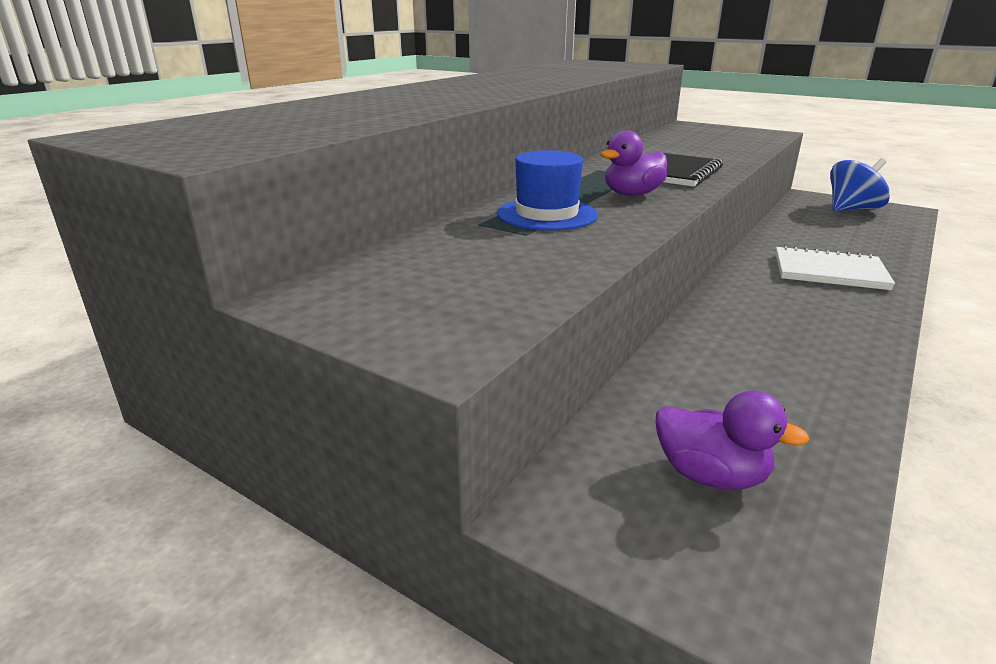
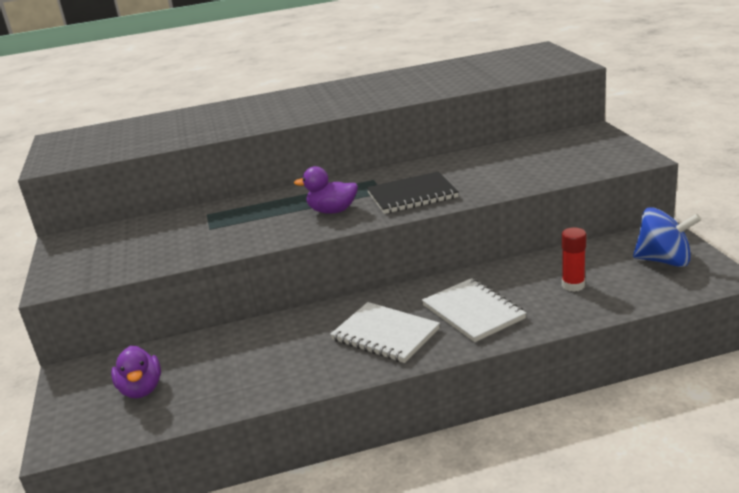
camera: 45 degrees right, 0 degrees up
blue hat [497,150,598,231] -> none
none -> white notebook [330,302,440,363]
none -> red glue stick [562,228,586,292]

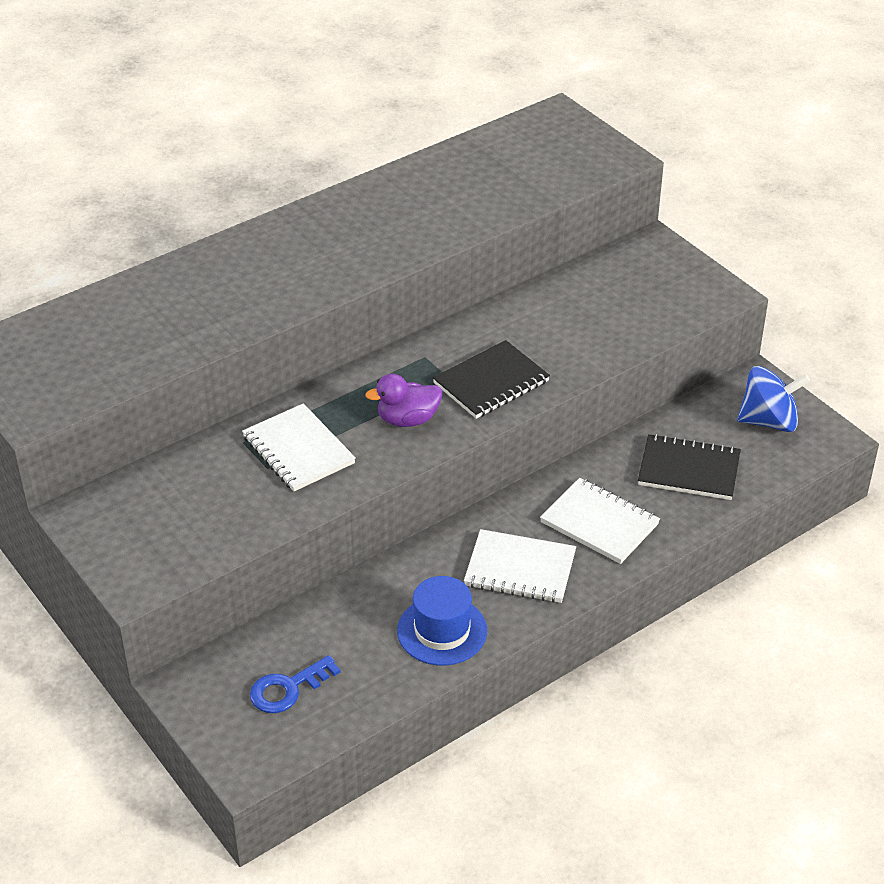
camera: 25 degrees left, 15 degrees up
purple duck [111,346,161,398] -> blue key [250,655,341,713]
red glue stick [562,228,586,292] -> black notebook [638,434,741,500]
none -> white notebook [242,403,356,491]
none -> blue hat [397,576,487,666]

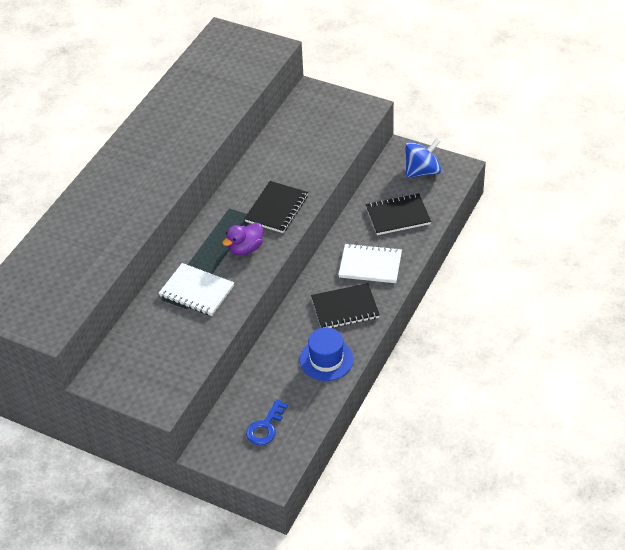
camera: 25 degrees left, 5 degrees up
white notebook [464,529,576,603] -> black notebook [311,283,380,328]

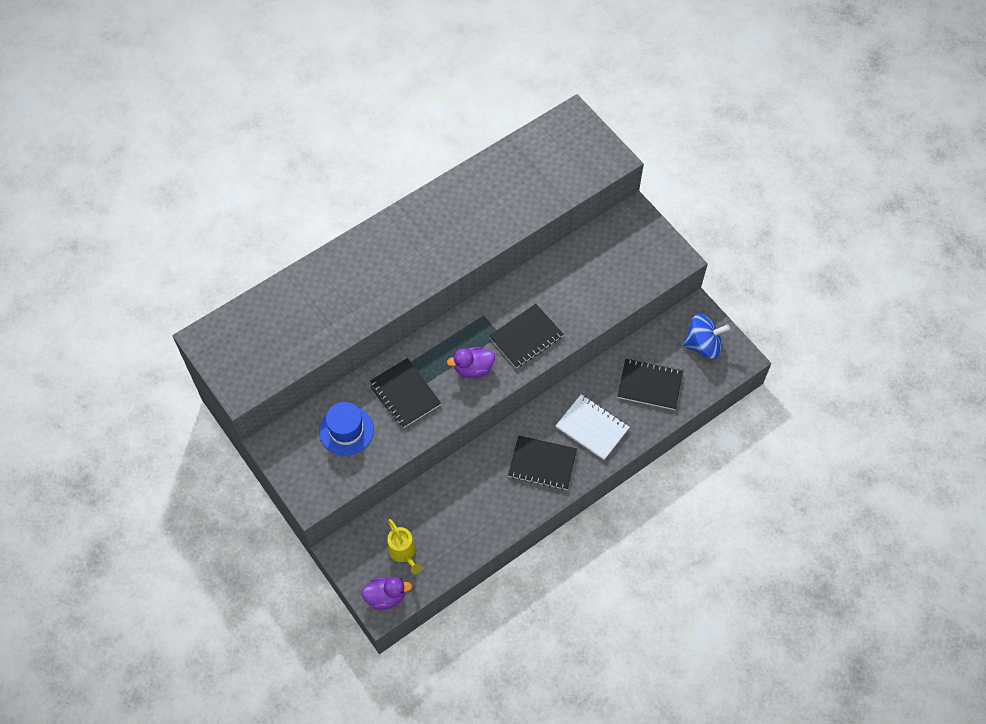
camera: 25 degrees right, 15 degrees up
white notebook [159,263,234,316] -> black notebook [370,358,441,428]
blue key [246,399,288,445] -> yellow watering can [387,519,422,575]
blue hat [300,327,354,381] -> blue hat moved to [319,402,374,456]
none -> purple duck [361,577,412,610]

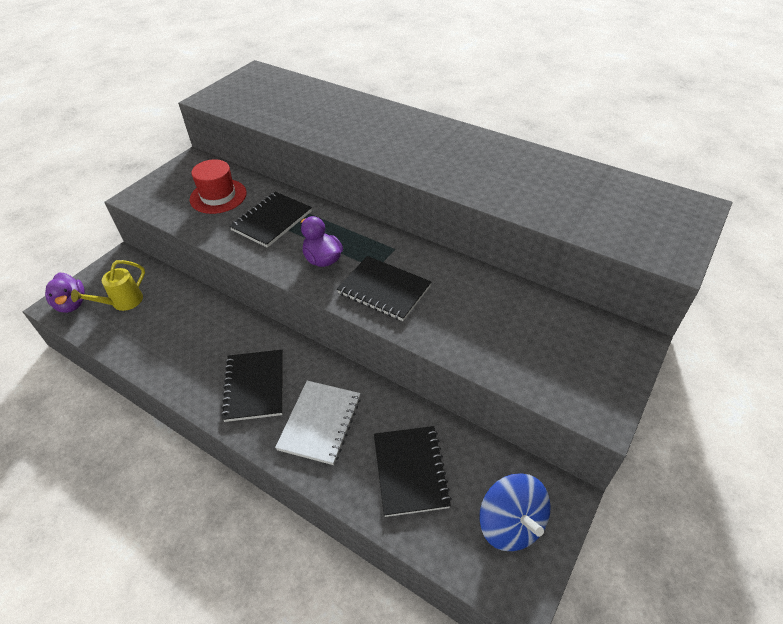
camera: 70 degrees right, 15 degrees down
blue hat [319,402,374,456] -> red hat [189,159,247,214]

